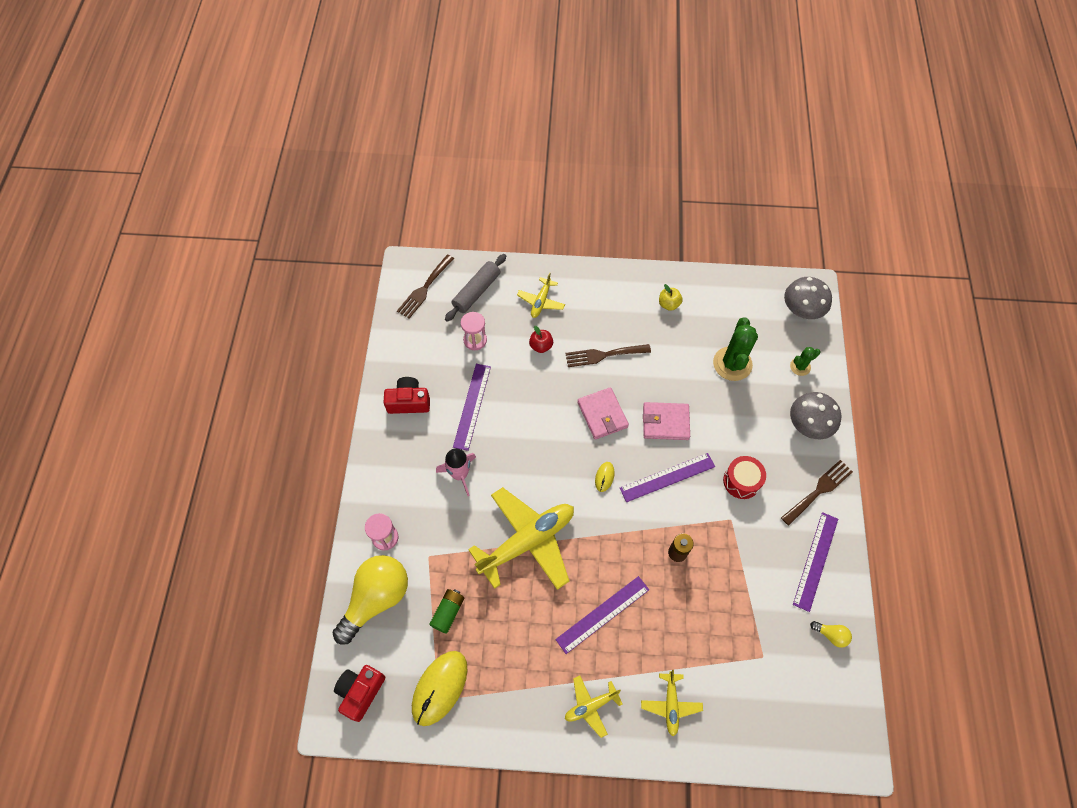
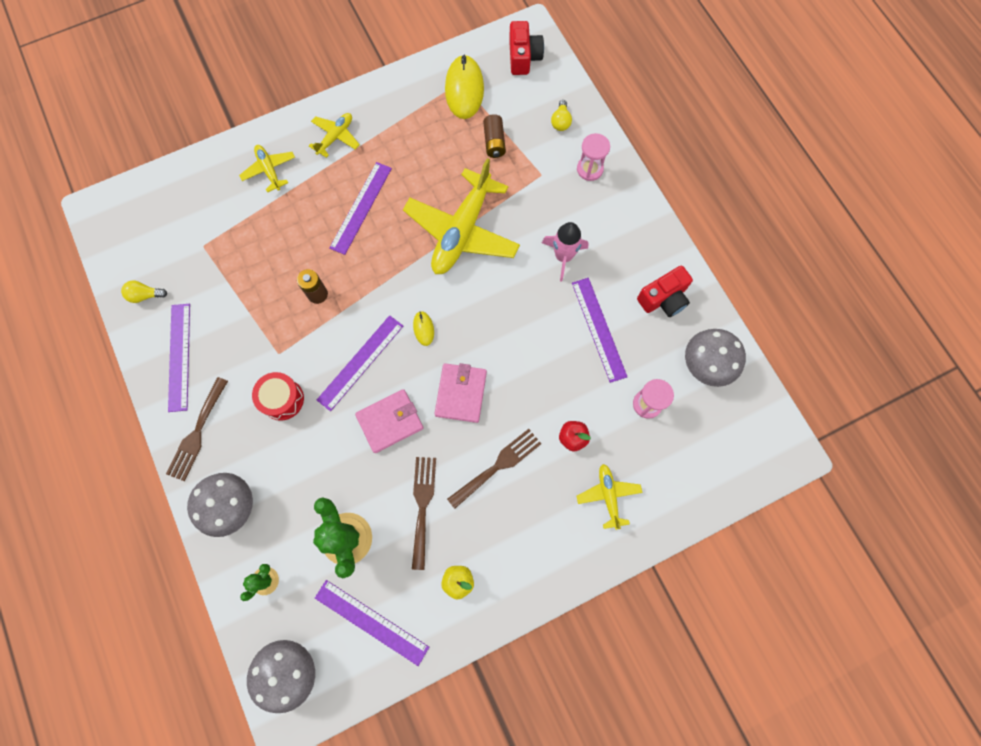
camera: 150 degrees right, 10 degrees up
yellow light bulb [332,555,408,645] -> yellow light bulb [551,100,572,131], size x0.41
brown fork [397,254,454,319] -> brown fork moved to [412,457,436,570]
green battery [429,589,465,634] -> brown battery [483,114,506,158]
grey rolling pin [445,254,506,322] -> none
pink wallet [578,387,629,440] -> pink wallet turned 60 degrees clockwise [434,363,487,423]
none -> purple ruler [315,580,429,666]
none -> grey mushroom [685,329,746,387]

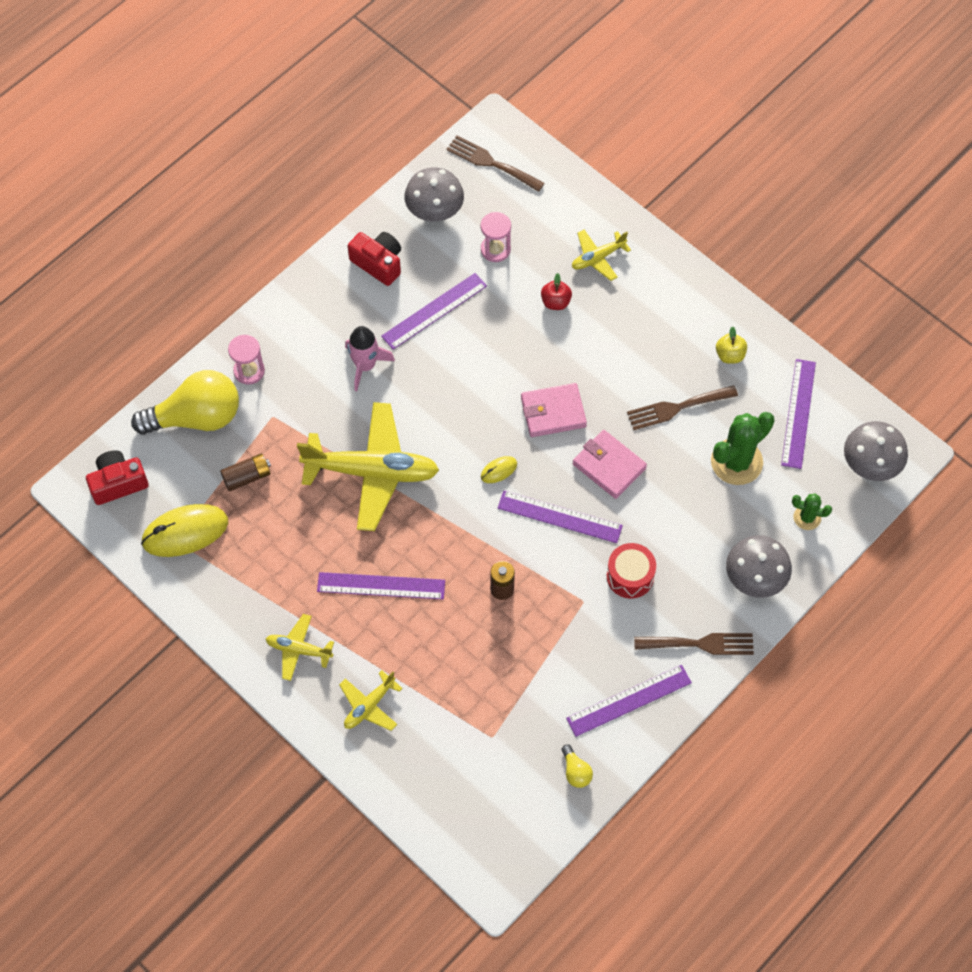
camera: 110 degrees left, 10 degrees down
brown fork [447,429,541,509] -> brown fork moved to [447,135,545,192]
yellow light bulb [551,100,572,131] -> yellow light bulb [131,370,239,435], size x2.45

